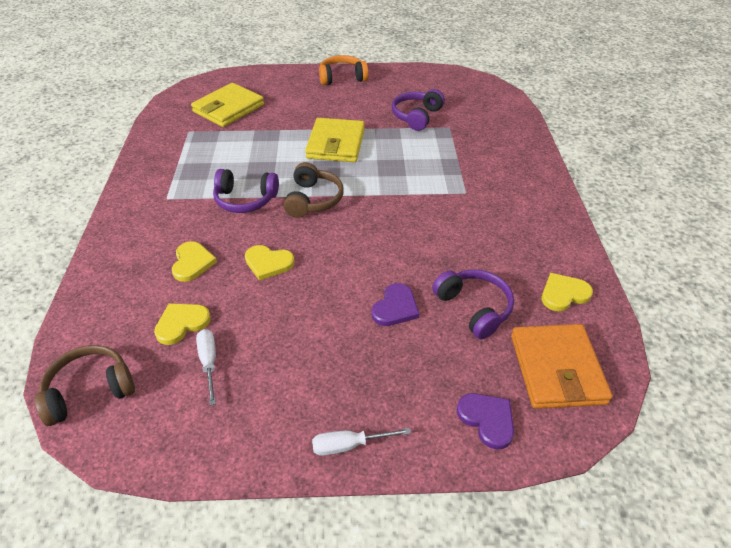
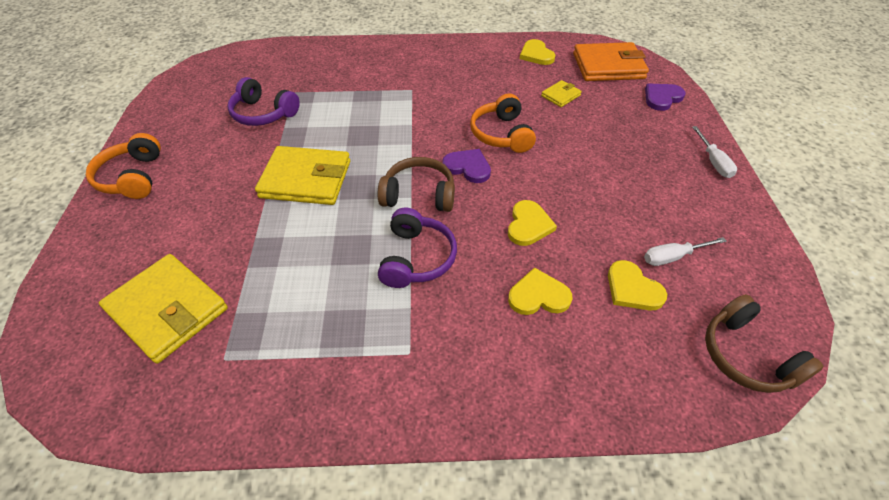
camera: 90 degrees left, 5 degrees up
purple heart [371,283,419,326] -> purple heart moved to [443,149,491,183]
purple headphones [432,269,514,339] -> yellow wallet [541,80,582,107]
none -> orange headphones [470,94,536,153]

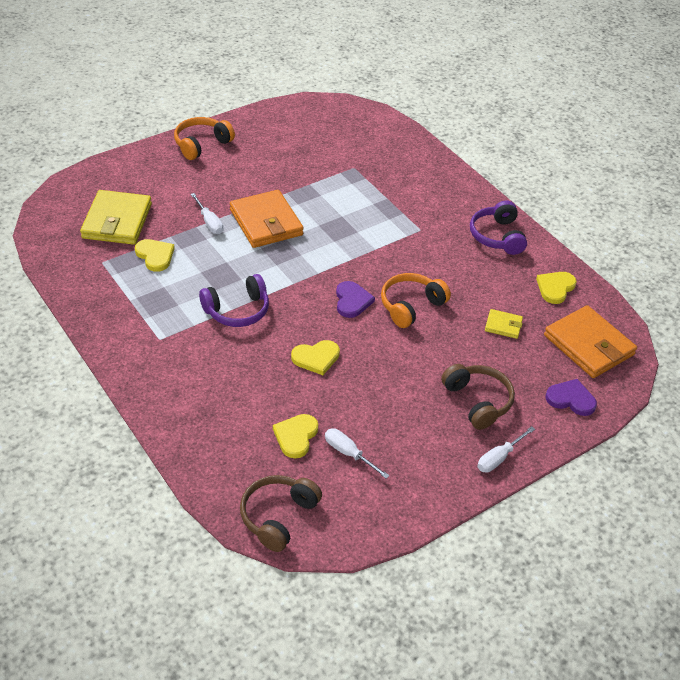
camera: 55 degrees right, 5 degrees down
purple headphones [228,77,300,126] -> purple headphones moved to [470,200,527,255]
yellow wallet [255,146,350,205] -> orange wallet [230,190,304,248]
brown headphones [378,157,455,212] -> brown headphones moved to [441,364,515,430]
yellow heart [508,267,572,315] -> yellow heart moved to [135,239,175,272]
none -> white screwdriver [191,193,223,234]

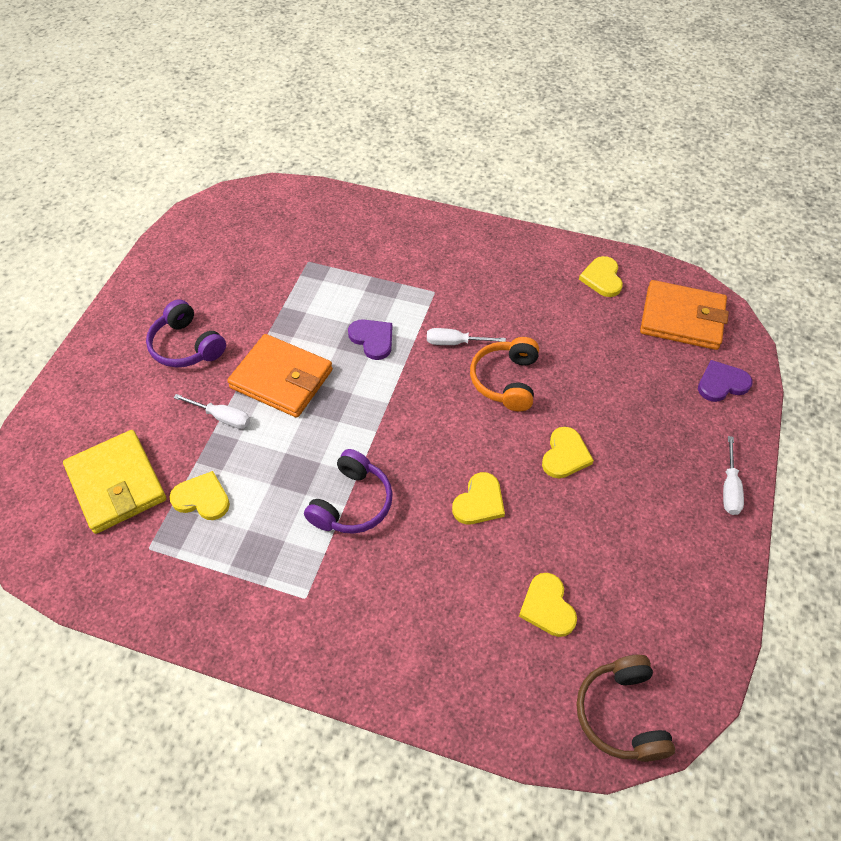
camera: 35 degrees left, 10 degrees up
orange headphones [174,117,235,160] -> none
white screwdriver [325,428,390,479] -> white screwdriver moved to [427,328,506,345]
purple heart [336,281,375,318] -> purple heart moved to [348,319,392,360]
brown headphones [441,364,515,430] -> none
purple headphones [470,200,527,255] -> purple headphones moved to [146,299,226,368]
yellow wallet [485,309,523,339] -> none
none -> yellow heart [542,427,594,478]

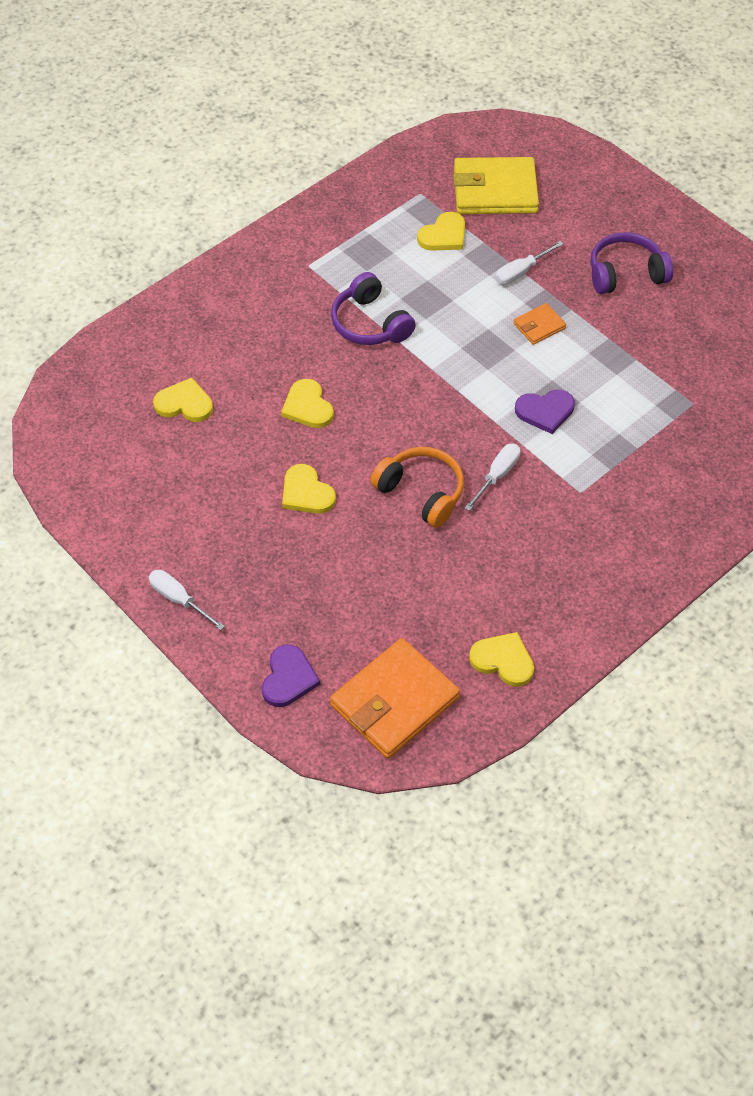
camera: 120 degrees right, 0 degrees up
orange wallet [227,334,333,418] -> orange wallet [513,303,566,345], size x0.48
brown headphones [576,655,675,762] -> none

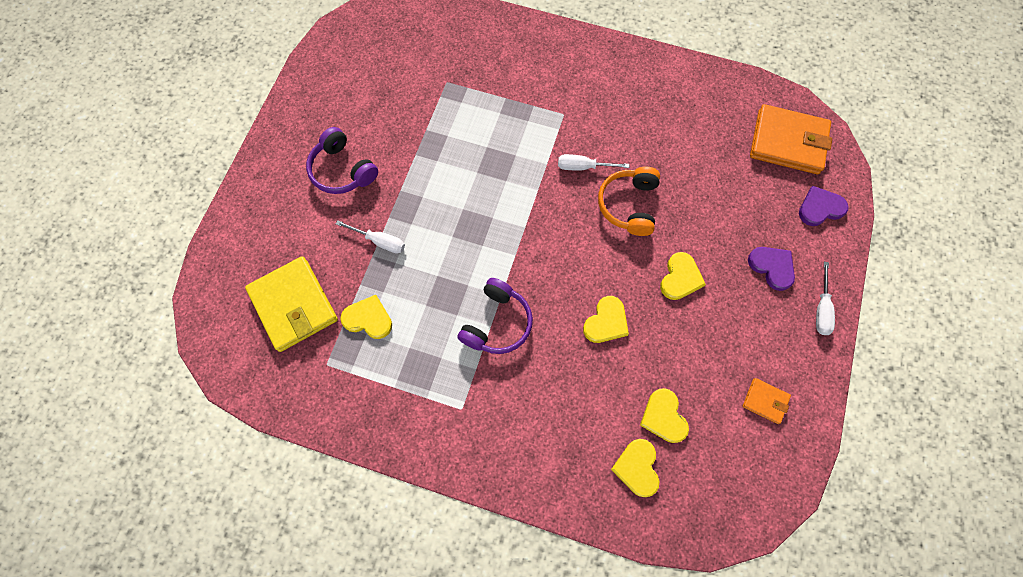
camera: 120 degrees left, 15 degrees up
yellow heart [469,632,534,687] -> yellow heart moved to [611,439,660,497]
orange wallet [513,303,566,345] -> orange wallet moved to [743,378,791,424]
purple heart [515,390,575,434] -> purple heart moved to [748,247,795,291]

